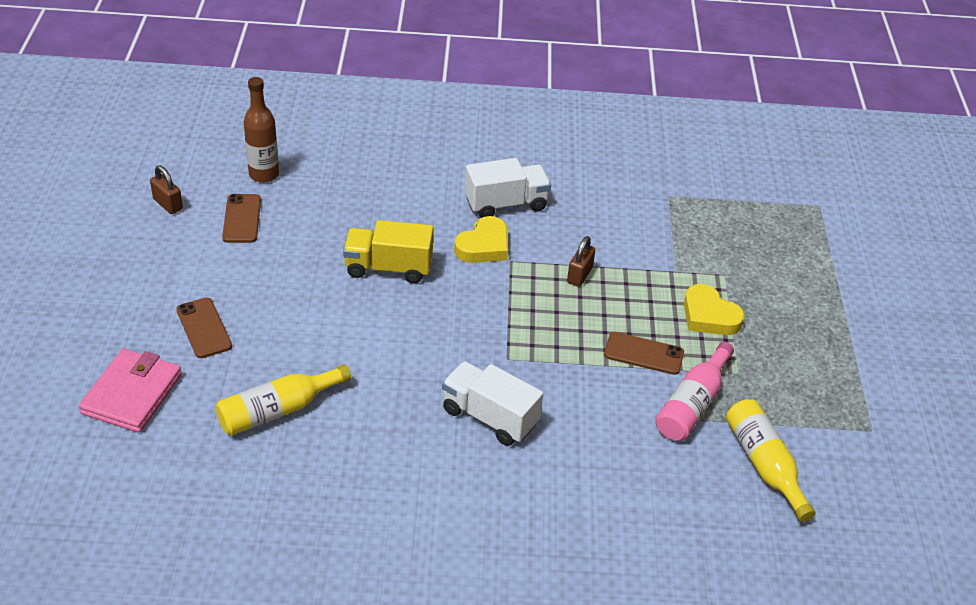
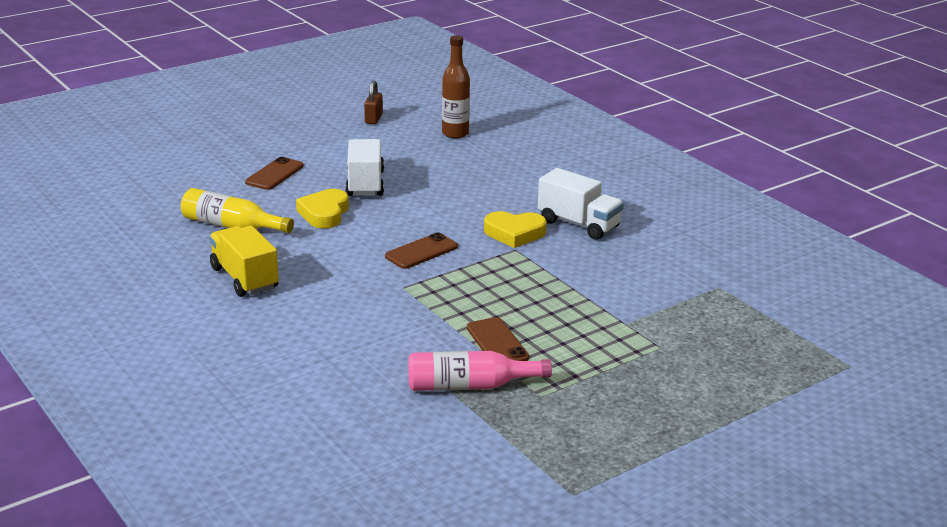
camera: 55 degrees right, 15 degrees down
pink wallet [78,349,182,433] -> none
brown phone [222,194,261,243] -> brown phone moved to [385,232,458,269]
yellow truck [343,220,433,283] -> yellow truck moved to [209,226,279,297]
white truck [442,361,543,446] -> white truck moved to [346,139,384,196]
brown padlock [567,236,595,287] -> none
yellow heart [684,284,745,335] -> yellow heart moved to [296,189,349,228]
yellow bottle [726,399,816,522] -> none

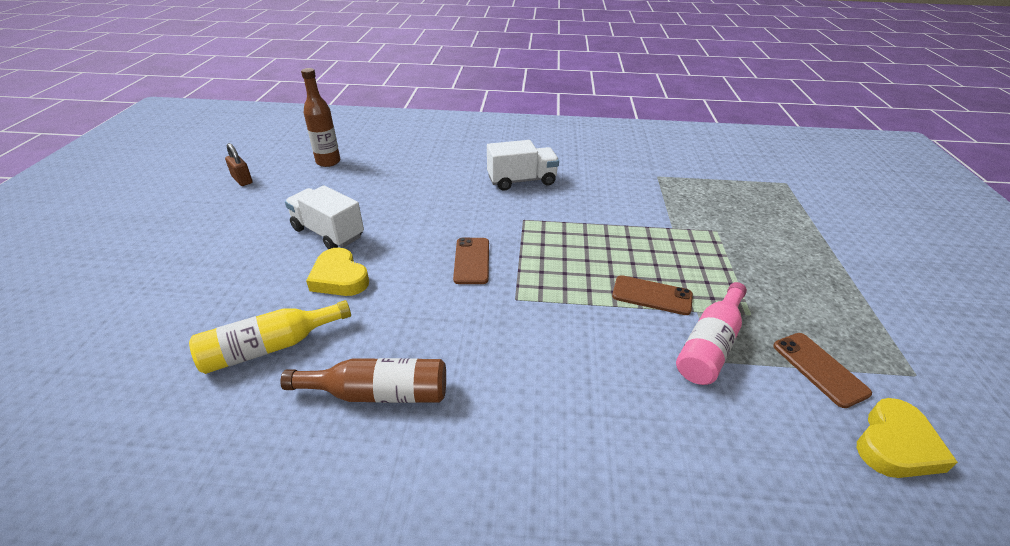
camera: 50 degrees left, 10 degrees up
yellow truck [209,226,279,297] -> brown bottle [281,358,446,403]
brown phone [245,157,304,190] -> brown phone moved to [773,333,872,408]
yellow heart [484,211,547,248] -> yellow heart moved to [857,398,958,478]

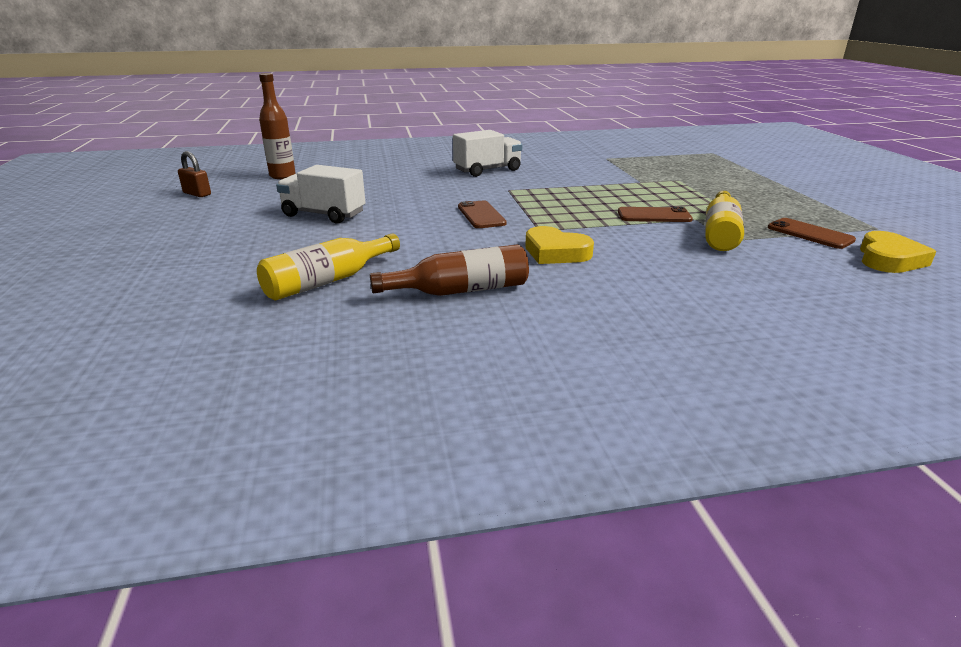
camera: 15 degrees left, 10 degrees down
yellow heart [306,248,369,296] -> yellow heart moved to [525,226,594,264]
pink bottle [676,282,747,385] -> yellow bottle [705,191,744,251]

